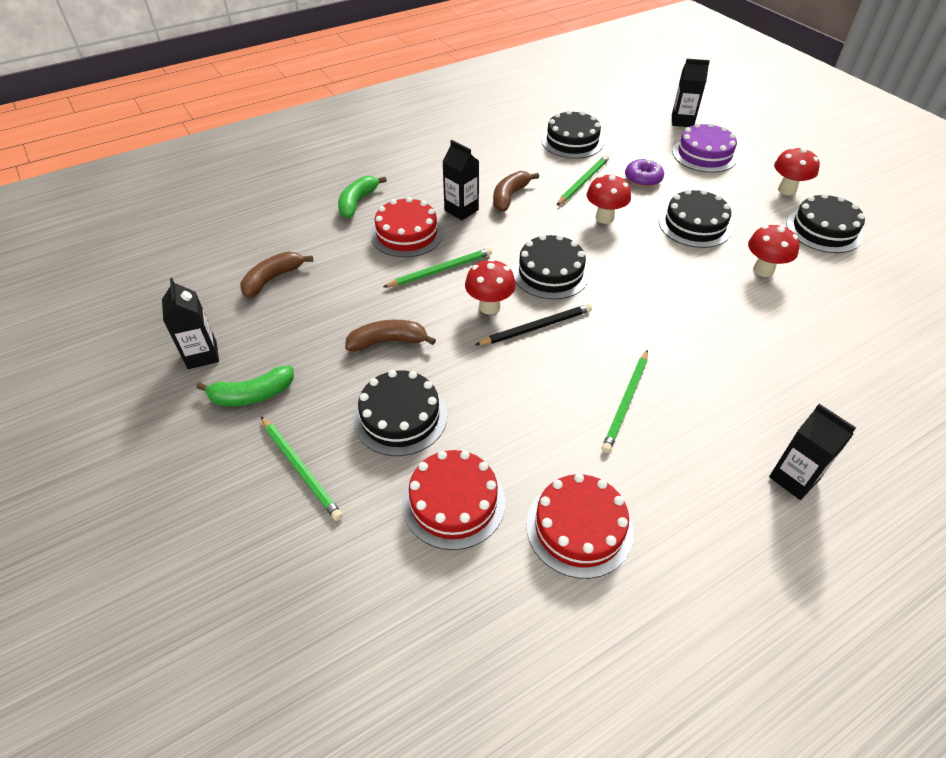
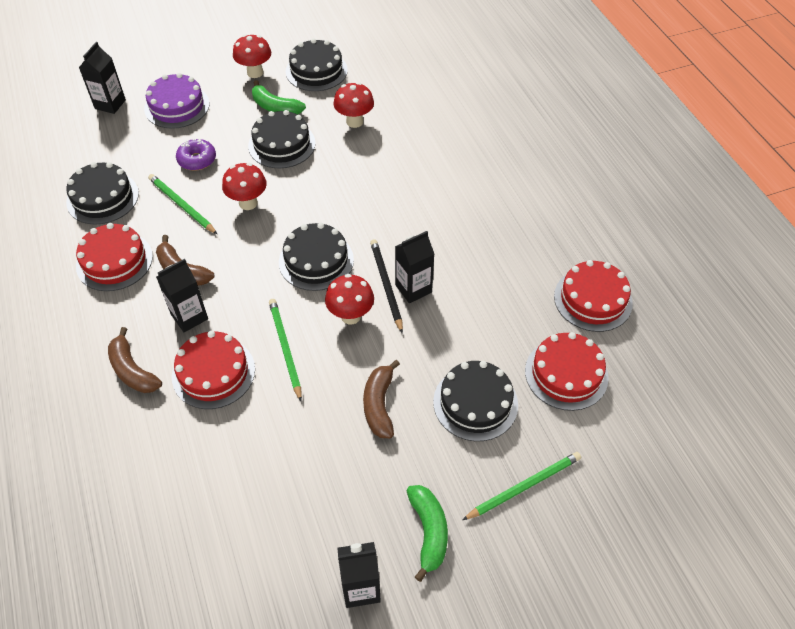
camera: 80 degrees left, 5 degrees up
brown banana [240,251,313,298] -> brown banana moved to [108,327,162,393]
green banana [338,176,387,218] -> green banana moved to [252,80,306,115]
green pencil [602,350,648,453] -> none
black carton [769,404,856,500] -> black carton moved to [395,231,434,303]
none -> red cake [76,223,153,291]

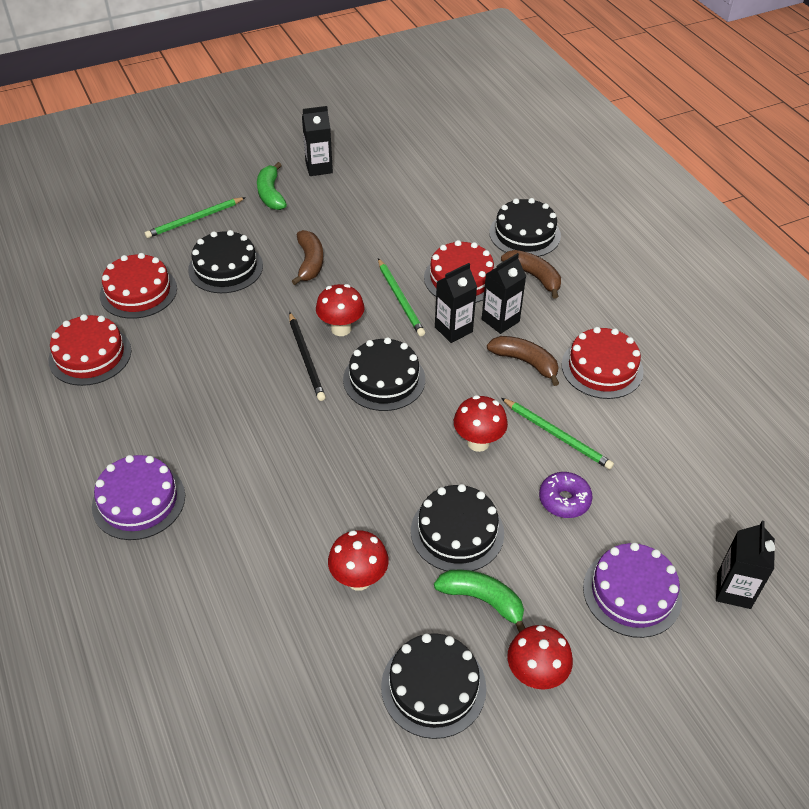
camera: 175 degrees right, 5 degrees down
black cake [66,162,139,224] -> black cake moved to [489,198,561,257]
black carton [395,231,434,303] -> black carton moved to [435,263,477,343]
none -> purple cake [92,455,185,540]

